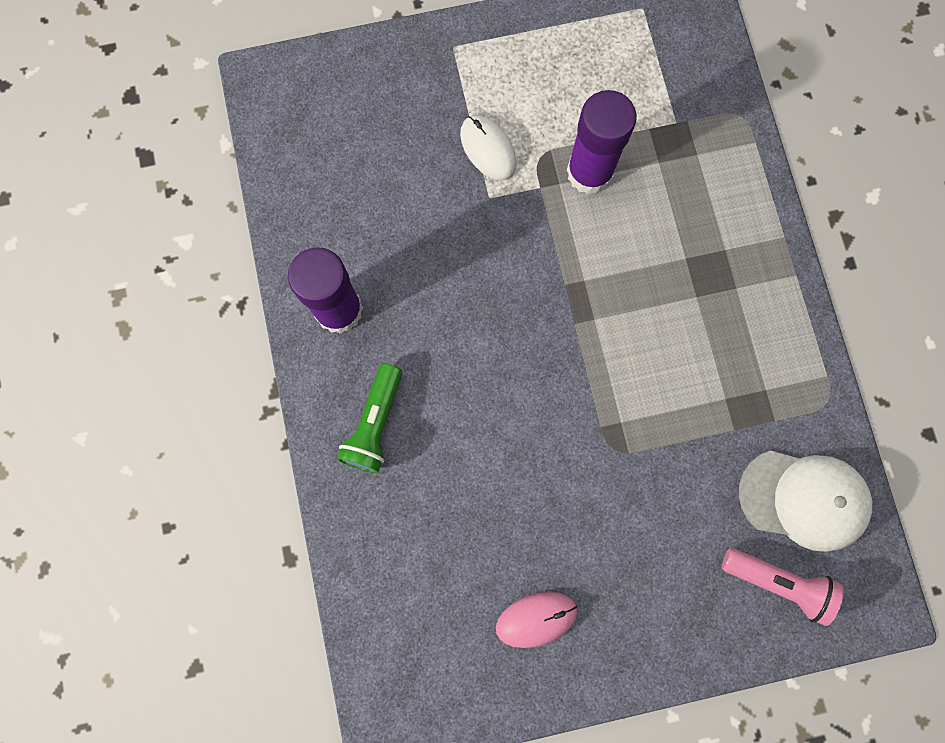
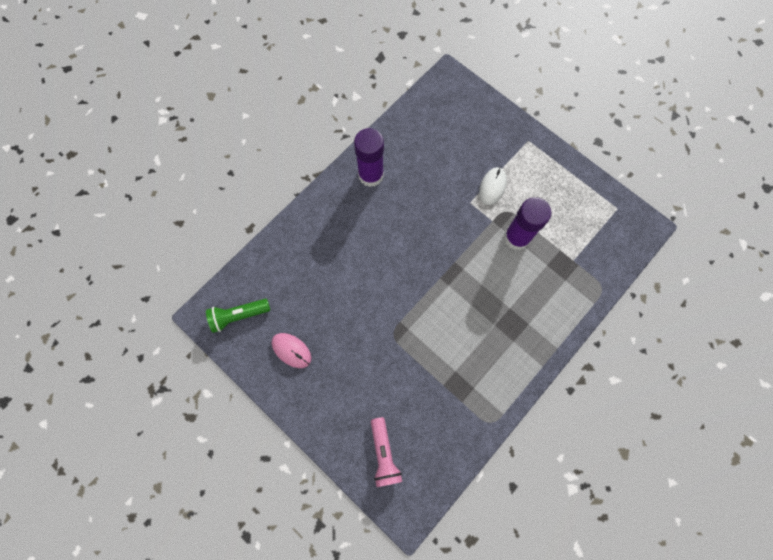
camera: 55 degrees right, 5 degrees down
green flashlight [337,363,402,473] -> green flashlight moved to [206,299,270,333]
white cap [739,450,872,552] -> none

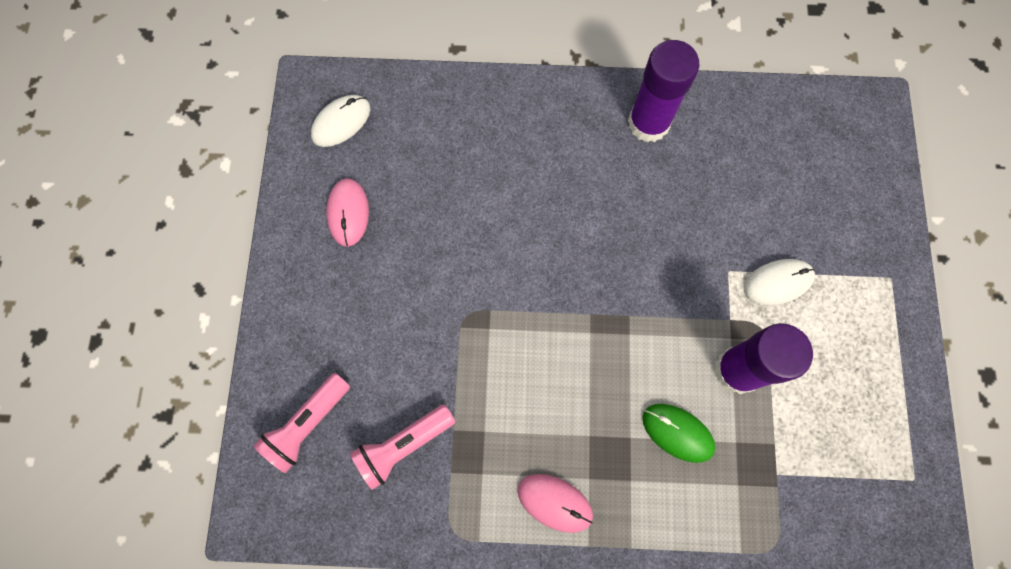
camera: 50 degrees right, 0 degrees up
green flashlight [206,299,270,333] -> white mouse [311,95,370,147]
none -> pink flashlight [350,404,455,490]
none -> pink mouse [517,474,593,533]
none -> green mouse [642,404,715,463]

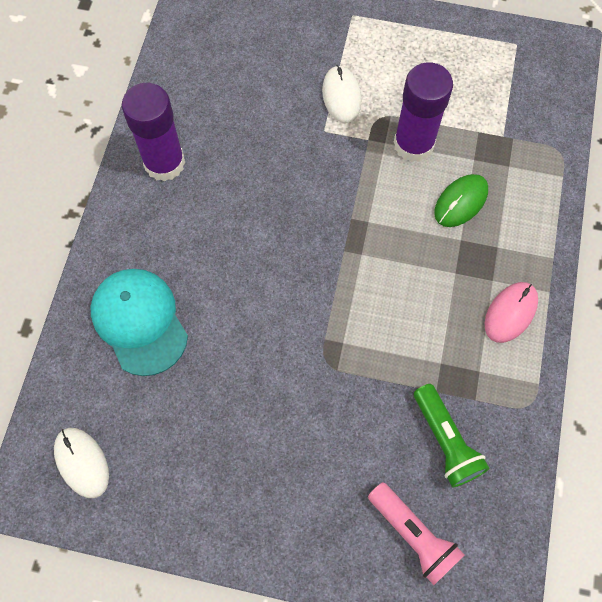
camera: 80 degrees left, 5 degrees down
pink mouse [326,178,369,247] -> none
pink flashlight [350,404,455,490] -> green flashlight [414,384,490,488]
none -> turquoise cap [91,269,188,376]

